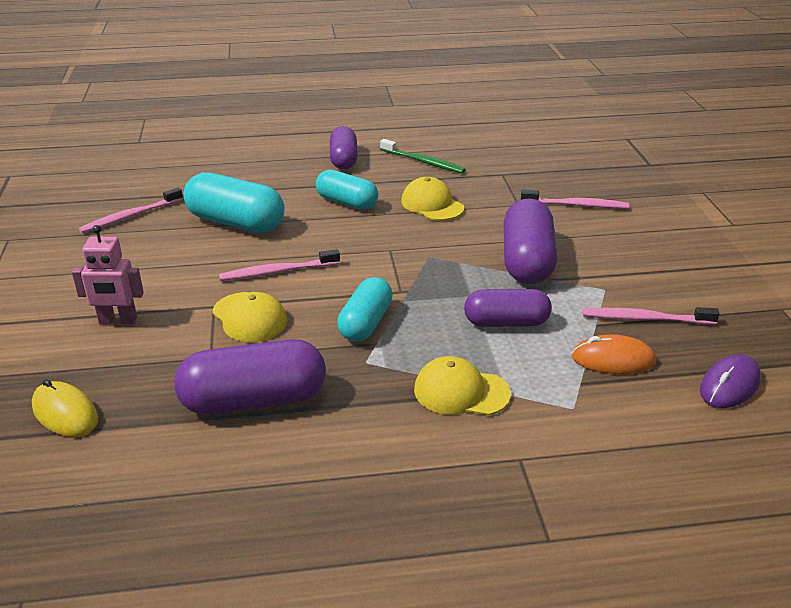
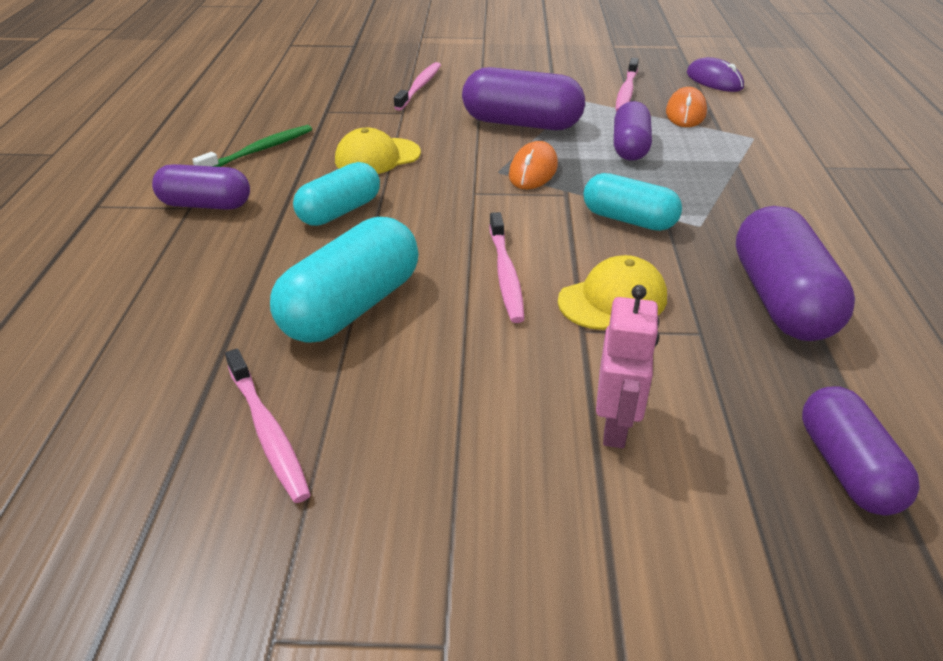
camera: 80 degrees left, 5 degrees up
yellow mouse [32,379,98,437] -> purple capsule [802,387,920,515]
yellow cap [414,356,511,415] -> none
none -> orange mouse [509,141,558,189]

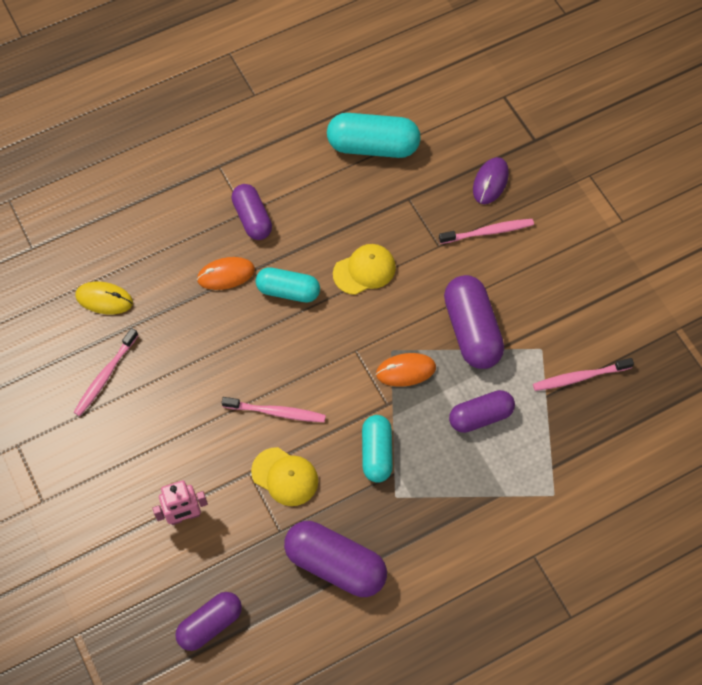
camera: 60 degrees right, 25 degrees up
green toothbrush [192,125,312,167] -> none
turquoise capsule [270,217,419,342] -> turquoise capsule moved to [327,113,421,158]
yellow cap [335,128,421,174] -> yellow cap turned 120 degrees clockwise [333,244,396,295]
pink toothbrush [489,212,525,323] -> pink toothbrush turned 135 degrees counterclockwise [222,397,326,422]
orange mouse [666,87,707,127] -> orange mouse moved to [197,257,255,290]
purple mouse [687,57,744,92] -> purple mouse moved to [473,157,509,204]
purple capsule [736,206,855,341] -> purple capsule turned 60 degrees clockwise [284,521,387,597]
none -> yellow mouse [75,282,133,314]

